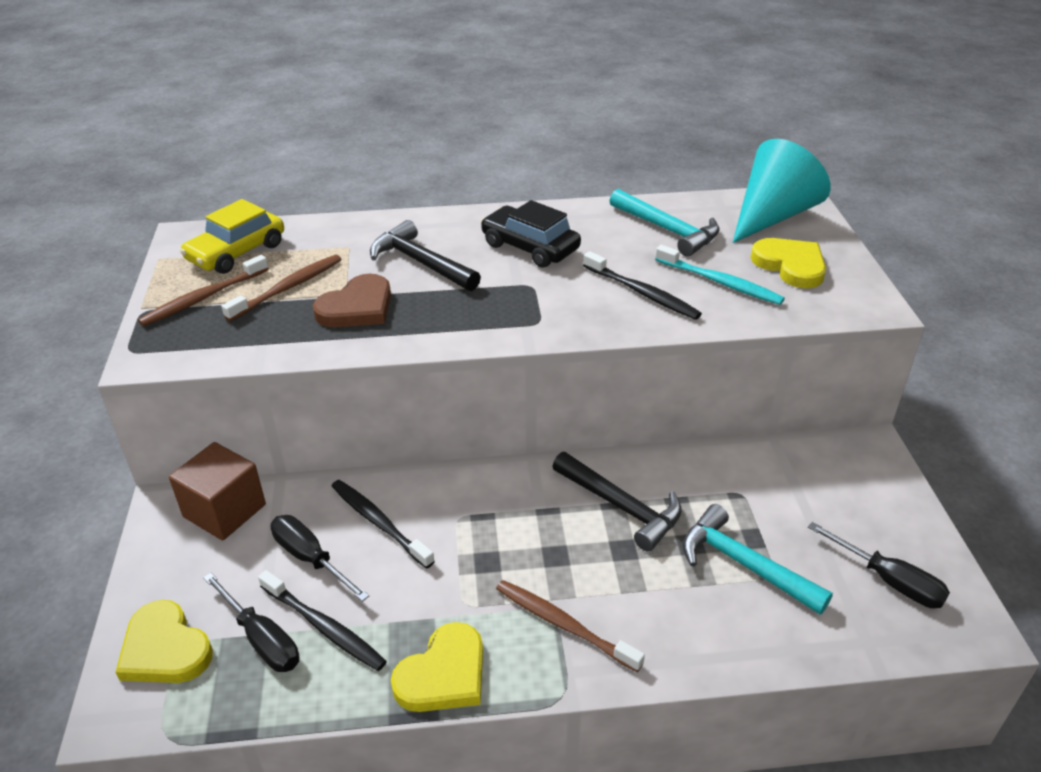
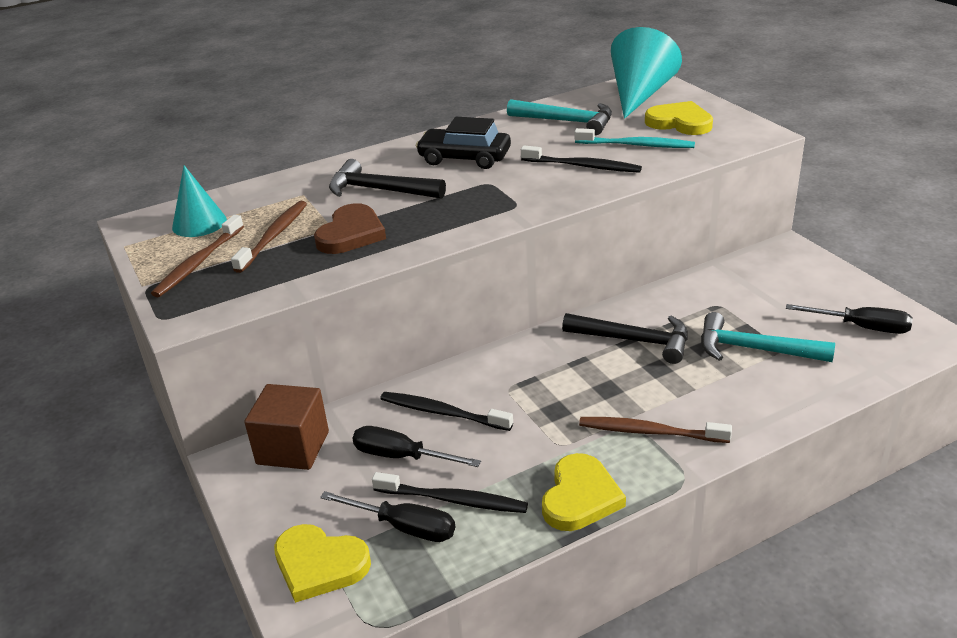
camera: 20 degrees left, 5 degrees down
yellow car [180,199,284,274] -> turquoise cone [172,165,227,237]

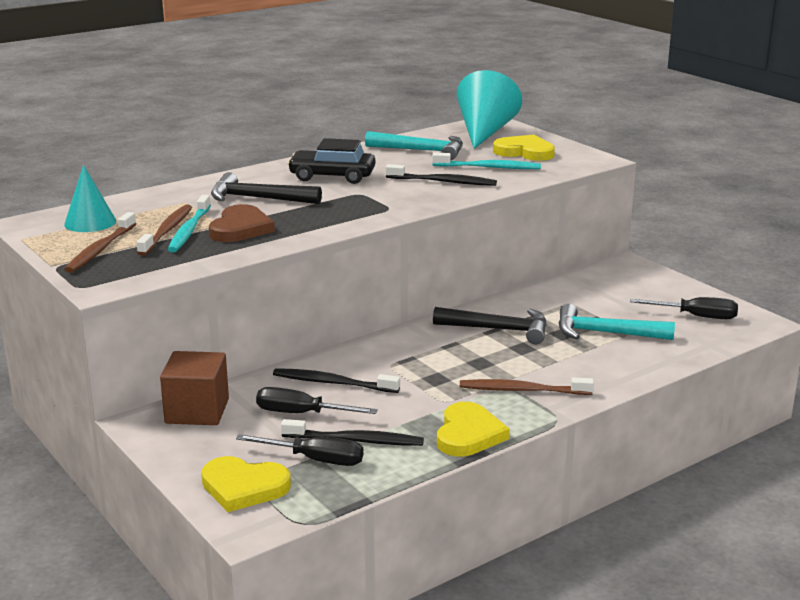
camera: 10 degrees left, 10 degrees down
none -> turquoise toothbrush [167,195,211,252]

